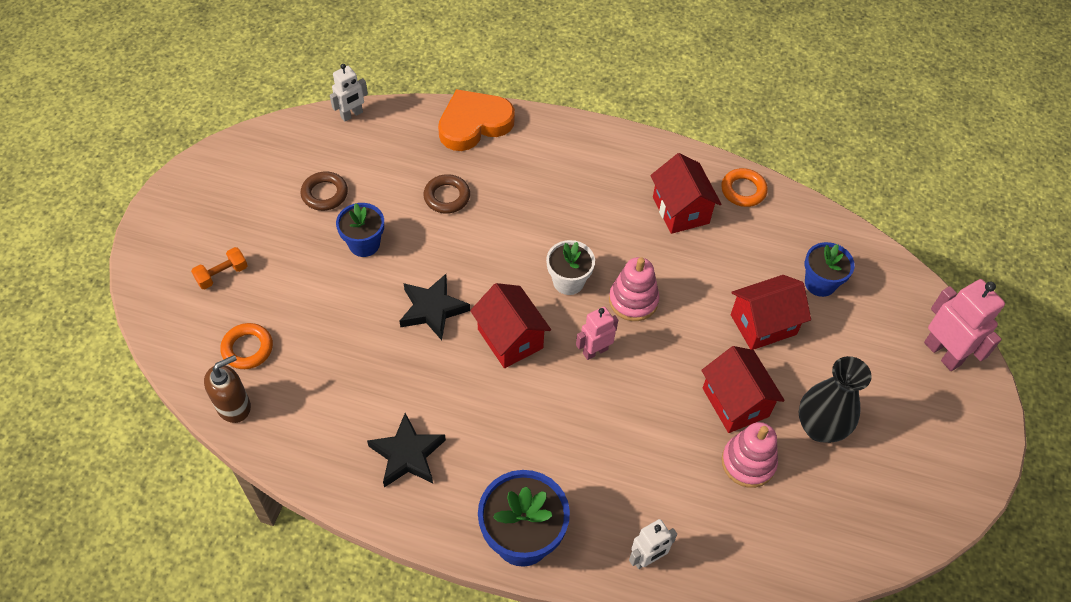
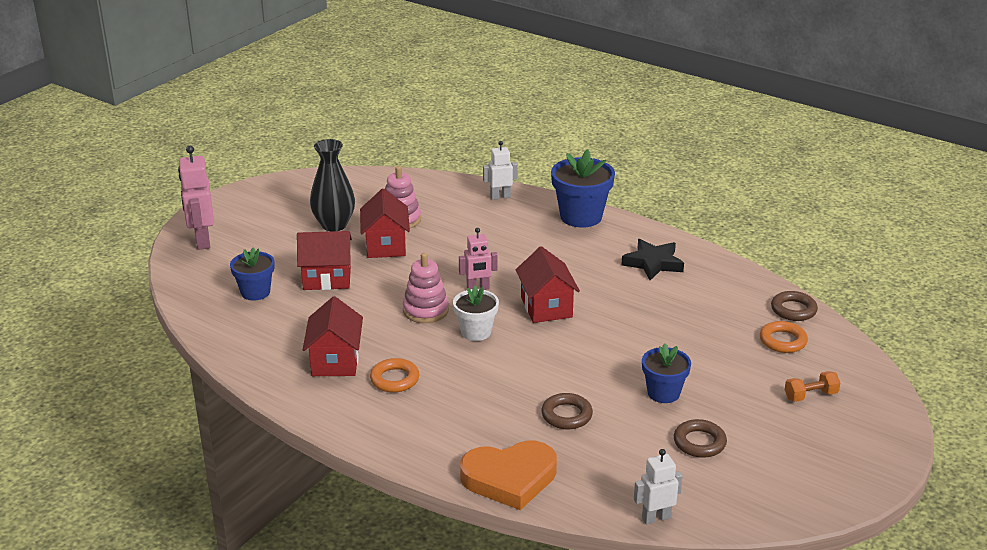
camera: 160 degrees left, 25 degrees down
brown soap dispenser [204,355,251,423] -> brown ring [771,291,818,321]
black star [400,274,470,340] -> none
orange ring [721,168,768,207] -> orange ring moved to [370,358,419,393]

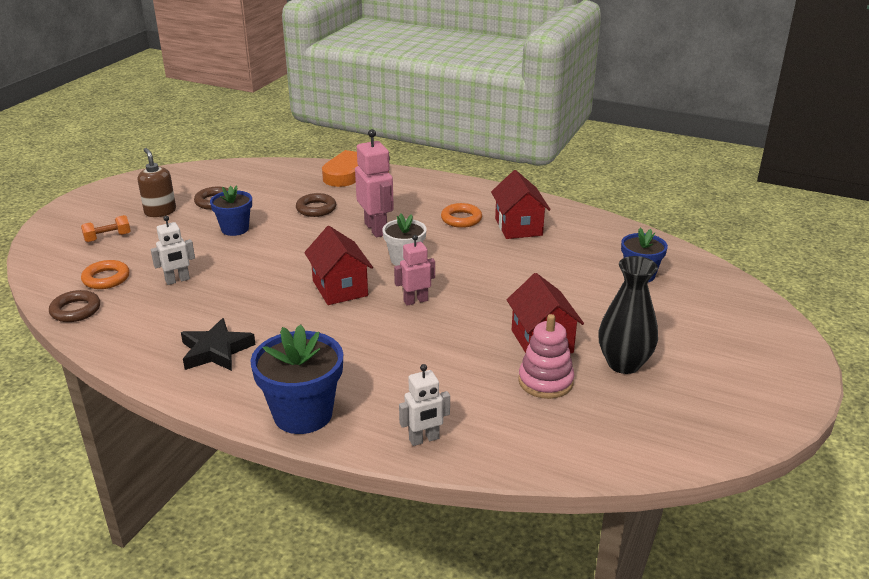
camera: 170 degrees right, 0 degrees up
pink robot [178,146,214,250] -> pink robot moved to [355,129,394,237]
red house [297,231,352,290] -> none
pink stacking toy [403,253,449,323] -> none
white robot [634,449,683,524] -> white robot moved to [151,216,195,285]
none -> brown soap dispenser [138,148,176,217]

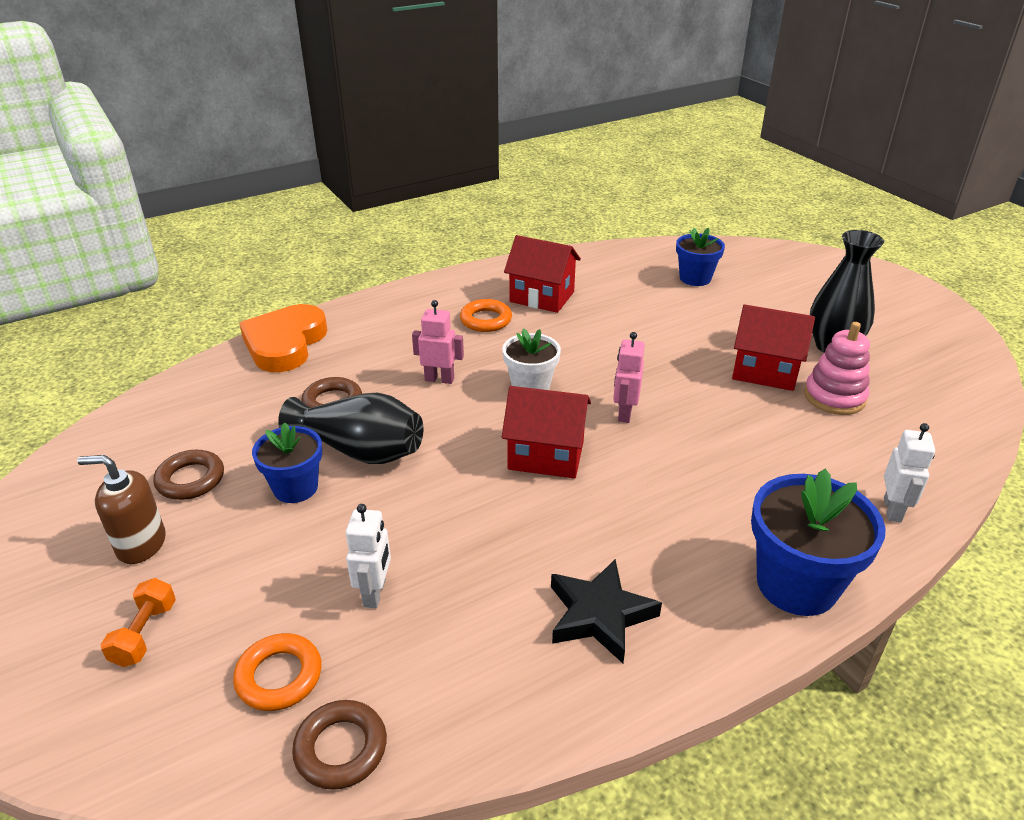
camera: 55 degrees left, 5 degrees up
pink robot [355,129,394,237] -> pink robot [412,300,464,384], size x0.62
none -> black vase [278,393,423,464]

